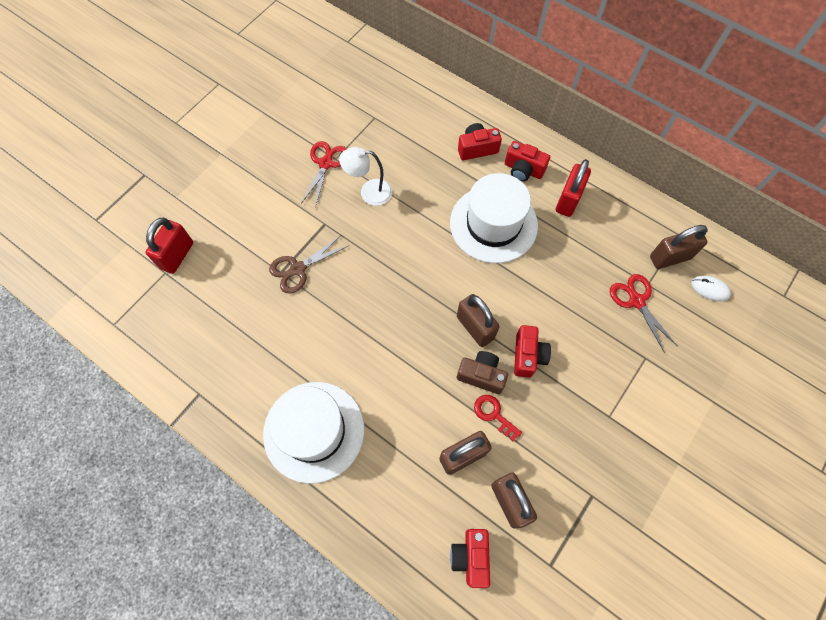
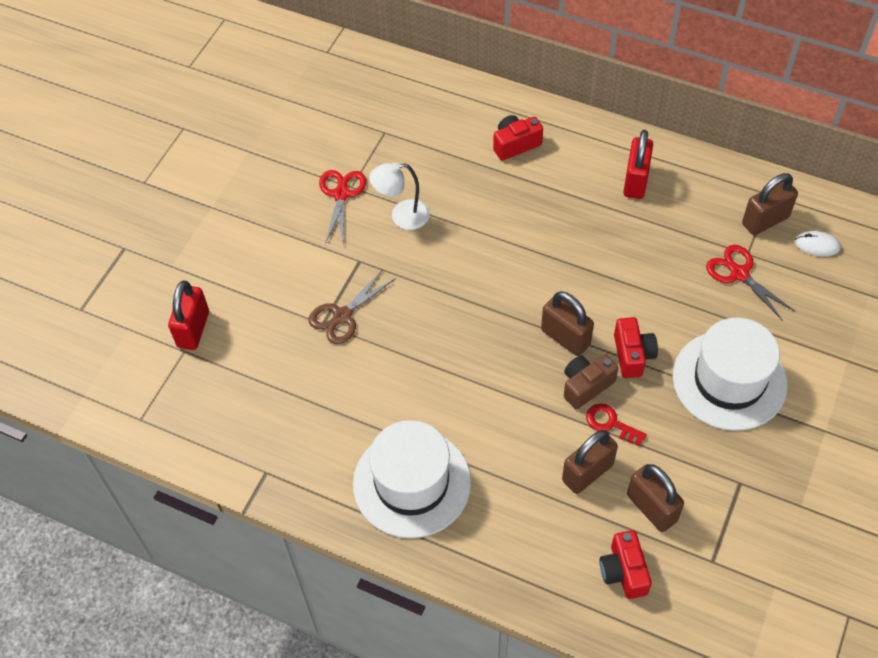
camera: 10 degrees left, 10 degrees down
white hat [450,173,538,263] -> white hat moved to [673,318,787,431]
brown camera [457,351,508,394] -> brown camera turned 45 degrees counterclockwise [564,355,618,409]
red camera [505,141,550,182] -> none

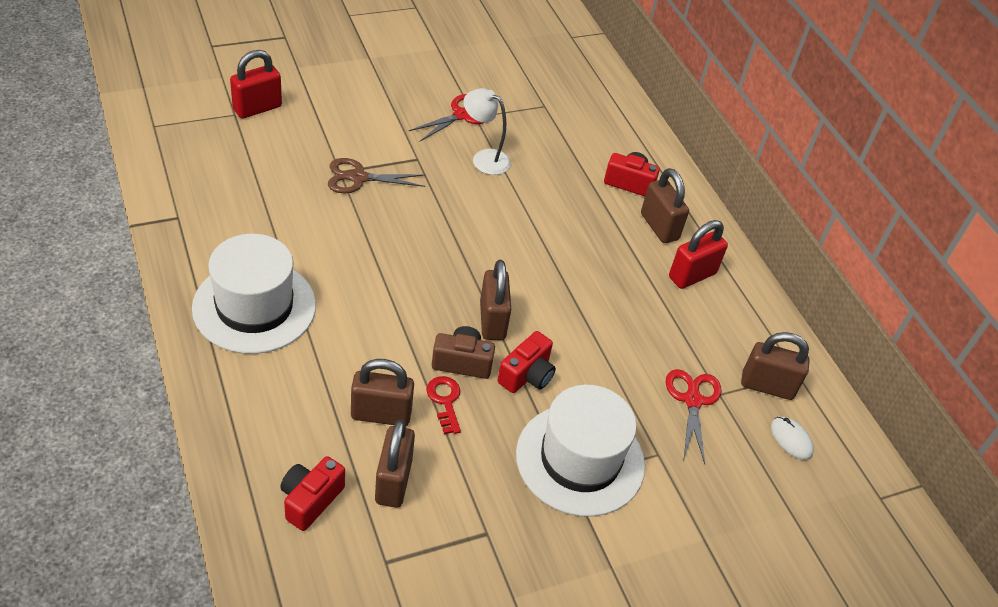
camera: 35 degrees right, 10 degrees down
none -> brown padlock [641,168,689,243]

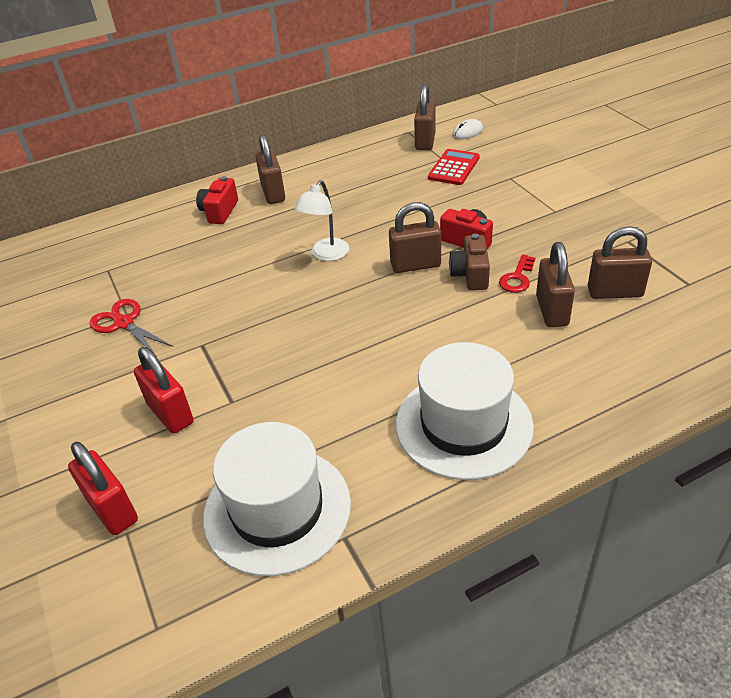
camera: 85 degrees left, 5 degrees down
red camera [280,456,345,531] -> none
brown scissors [328,158,425,194] -> none
red key [426,376,461,434] -> red key turned 45 degrees counterclockwise [499,255,535,293]
white lamp [464,88,511,175] -> white lamp moved to [294,180,349,261]
white hat [516,385,645,517] -> white hat moved to [203,422,351,576]
brown padlock [641,168,689,243] -> brown padlock turned 75 degrees counterclockwise [255,134,285,204]
red scissors [666,369,722,464] -> red calculator [428,149,480,185]
red padlock [669,220,728,289] -> red padlock moved to [134,347,194,434]

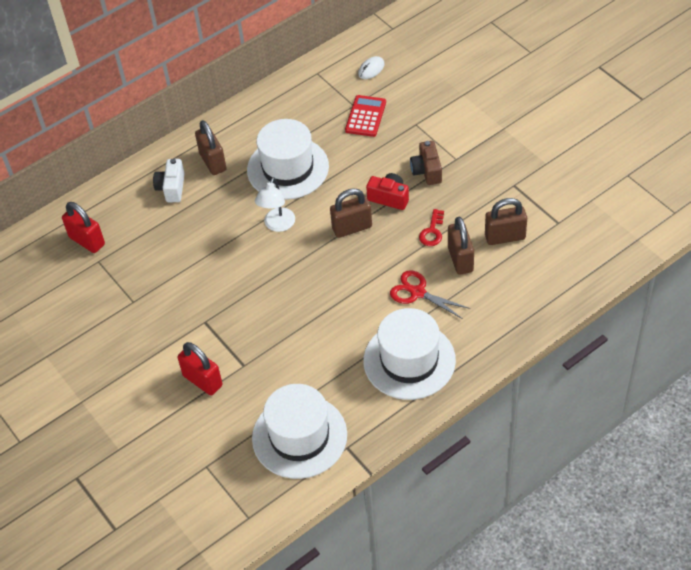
camera: 10 degrees left, 10 degrees up
red padlock [68,442,138,535] -> red padlock moved to [62,202,105,253]
red scissors [89,299,173,357] -> red scissors moved to [390,270,470,319]
red camera [196,176,238,224] -> white camera [153,158,185,202]
brown padlock [414,84,436,150] -> none
brown camera [449,234,490,290] -> brown camera moved to [410,141,442,185]
none -> white hat [247,119,329,200]

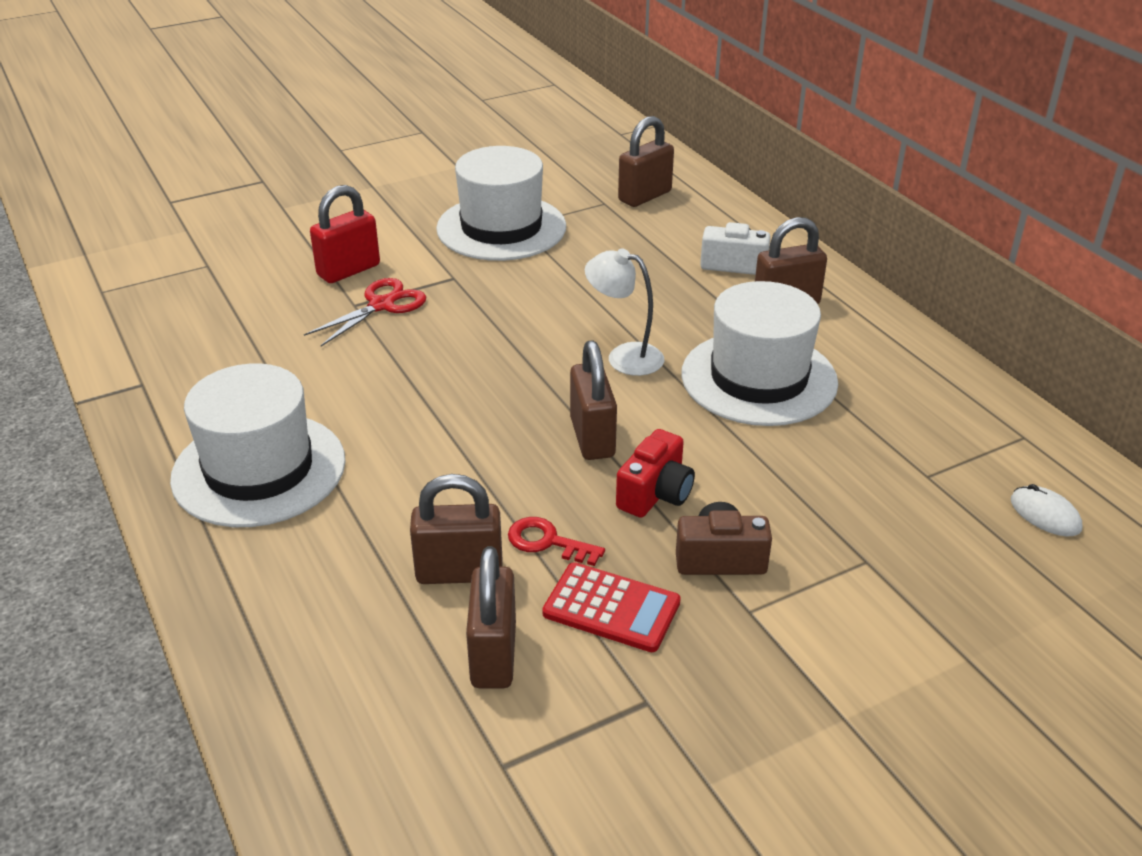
camera: 95 degrees right, 15 degrees down
red padlock [62,202,105,253] -> brown padlock [618,116,674,207]
white hat [252,384,347,479] -> white hat moved to [436,146,566,261]
red calculator [345,95,386,137] -> red calculator moved to [542,562,681,652]
red scissors [390,270,470,319] -> red scissors moved to [304,278,426,346]

